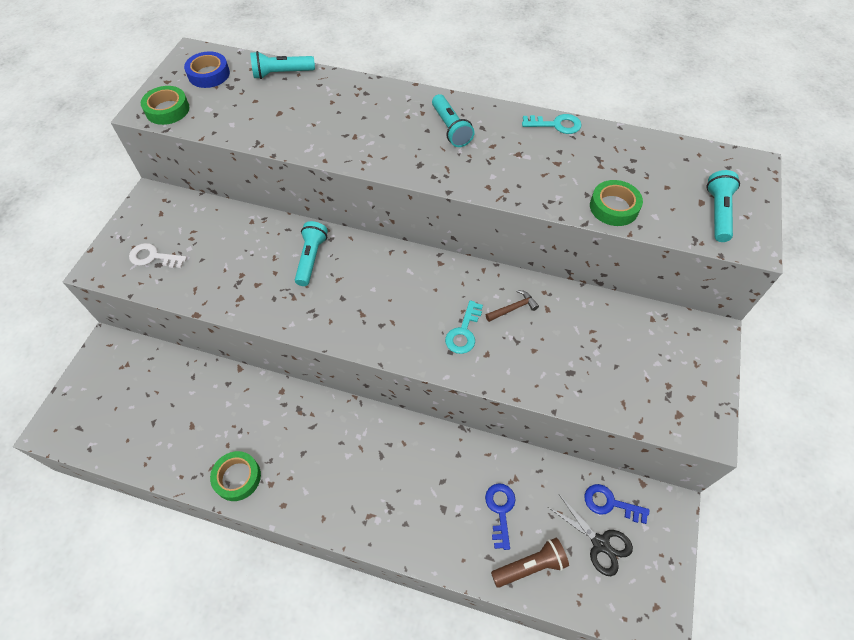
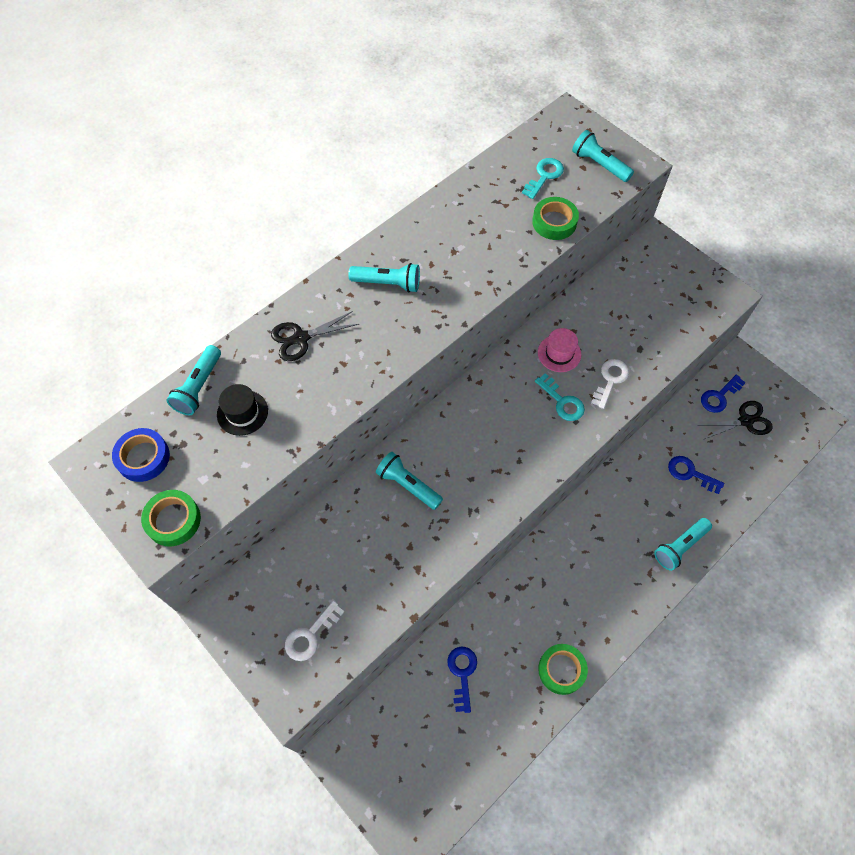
camera: 60 degrees left, 5 degrees up
brown hammer [486,290,539,322] -> pink hat [538,328,581,372]
brown flashlight [491,537,569,588] -> none
turquoise key [522,114,581,134] -> turquoise key moved to [522,158,564,199]
none -> black hat [217,384,268,436]
none -> black scissors [271,311,359,361]
none -> blue key [447,647,477,713]
none -> white key [591,359,629,409]
none -> turquoise flashlight [654,518,712,571]

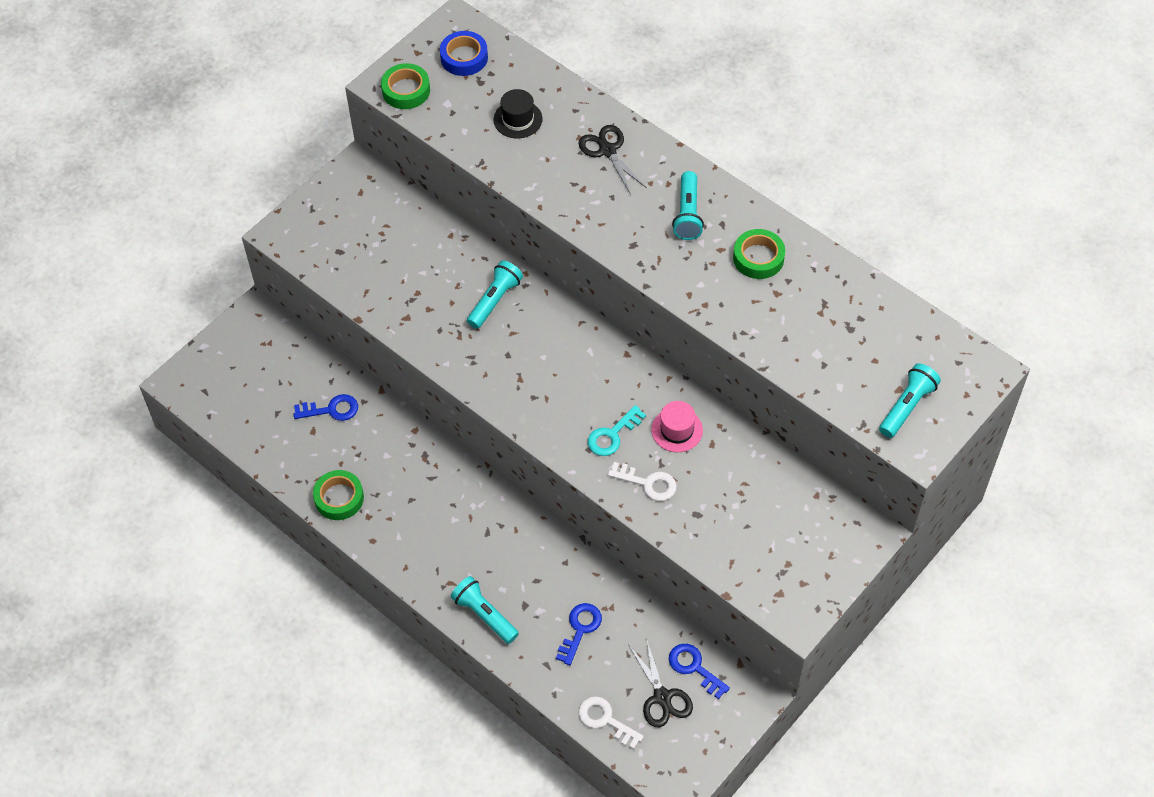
camera: 85 degrees right, 5 degrees down
turquoise flashlight [167,345,221,415] -> none
white key [285,601,344,661] -> white key moved to [579,696,644,749]
turquoise key [522,158,564,199] -> none
green tape [532,197,579,240] -> green tape moved to [733,229,785,279]

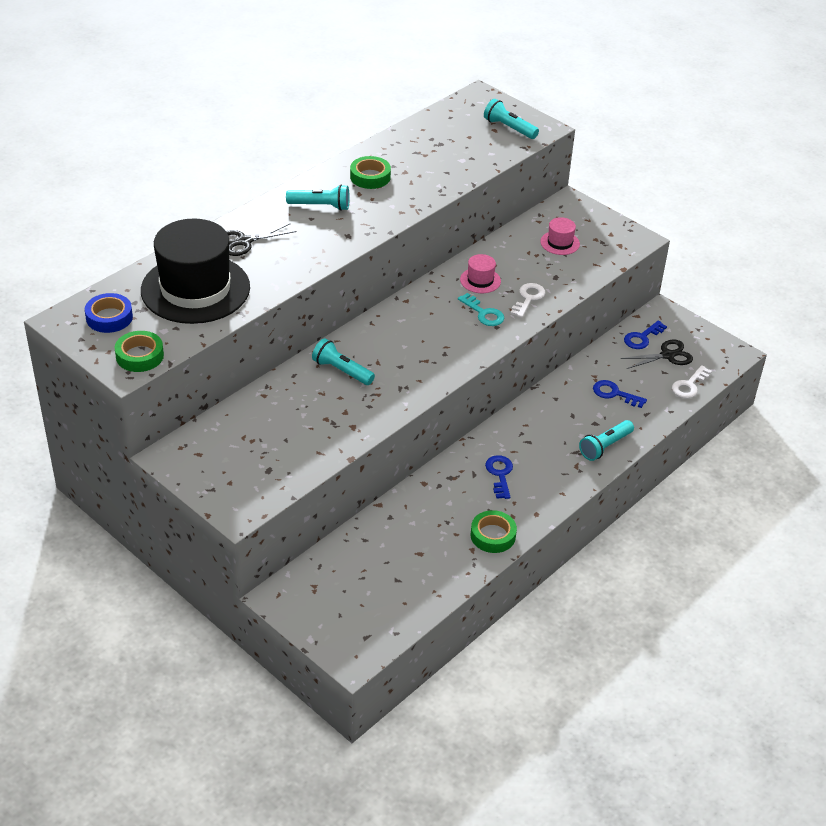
camera: 90 degrees left, 15 degrees down
blue key [294,394,358,421] -> blue key moved to [485,455,513,499]
black hat [494,89,542,138] -> black hat [141,219,250,324], size x2.40
none -> pink hat [540,217,580,255]

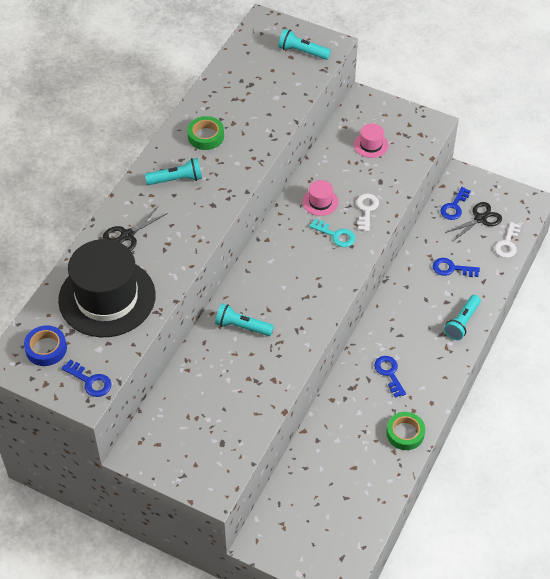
camera: 15 degrees left, 10 degrees up
green tape [115,331,164,372] -> blue key [61,360,112,397]

